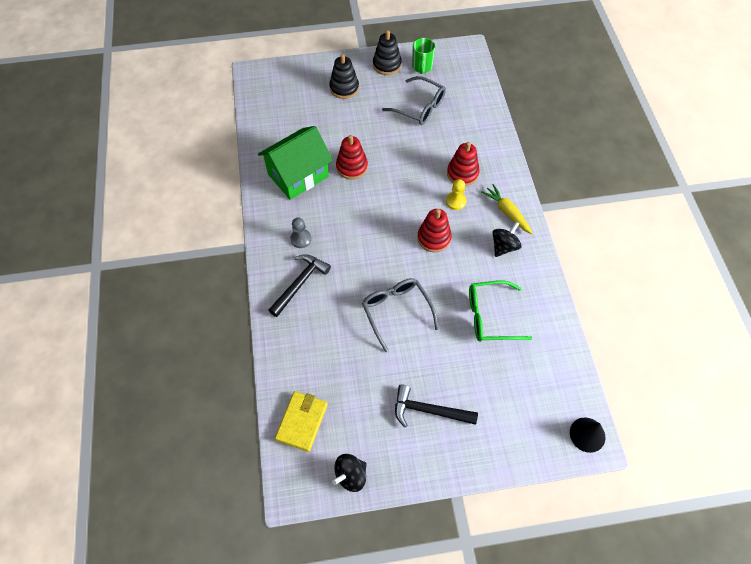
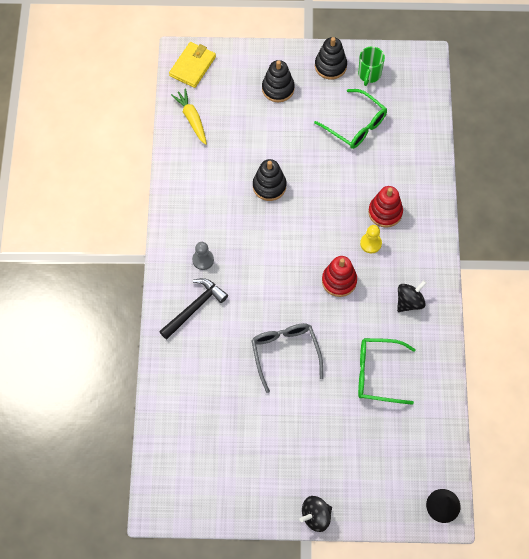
camera: 10 degrees right, 5 degrees up
green house [258,126,333,200] -> none
yellow wallet [275,391,328,452] -> yellow wallet moved to [169,42,216,88]
black spinning top [332,454,367,492] -> black spinning top moved to [300,496,332,532]
red stacking toy [336,135,368,179] -> black stacking toy [253,159,286,201]
grey glasses [382,76,446,125] -> green glasses [314,89,387,149]
black hammer [395,384,478,427] -> none
yellow carrot [481,184,533,234] -> yellow carrot moved to [171,88,207,145]

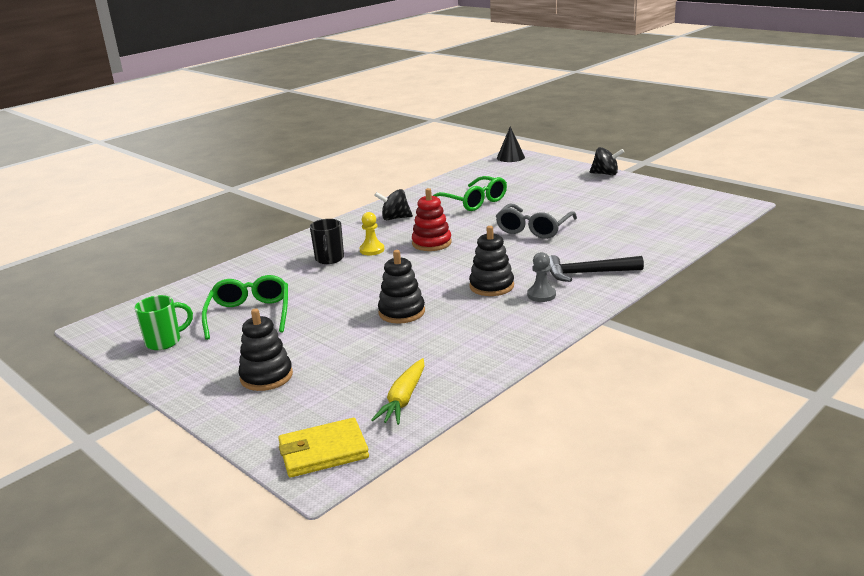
camera: 135 degrees left, 40 degrees down
black stacking toy [315,37,347,80] -> black stacking toy moved to [469,226,514,296]
red stacking toy [368,186,403,228] -> black mug [310,219,344,264]

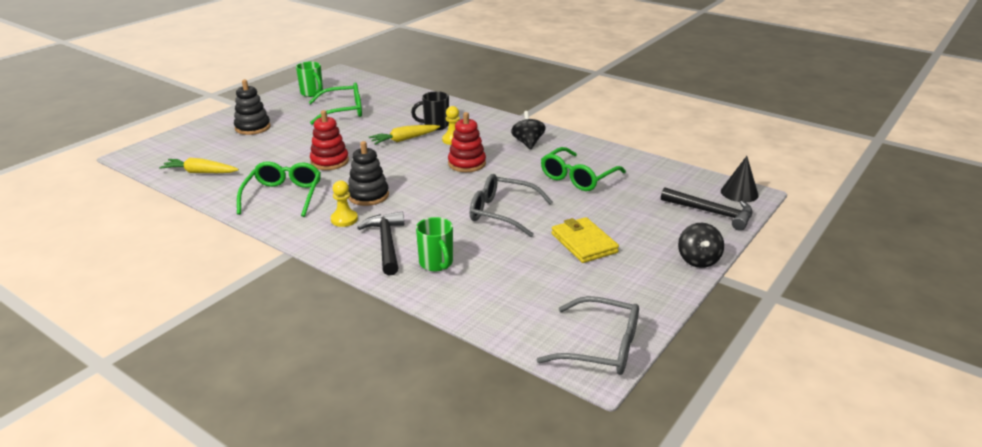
camera: 80 degrees right, 5 degrees up
yellow wallet [278,418,369,477] -> yellow wallet moved to [551,217,619,263]
black stacking toy [378,250,425,324] -> red stacking toy [310,110,349,170]
grey pawn [527,252,556,302] -> yellow pawn [331,180,358,227]
none -> green glasses [237,161,321,217]
none -> yellow carrot [369,125,440,145]
none -> green mug [416,217,453,271]
none -> grey glasses [537,296,639,375]
none -> black hammer [661,188,753,231]

